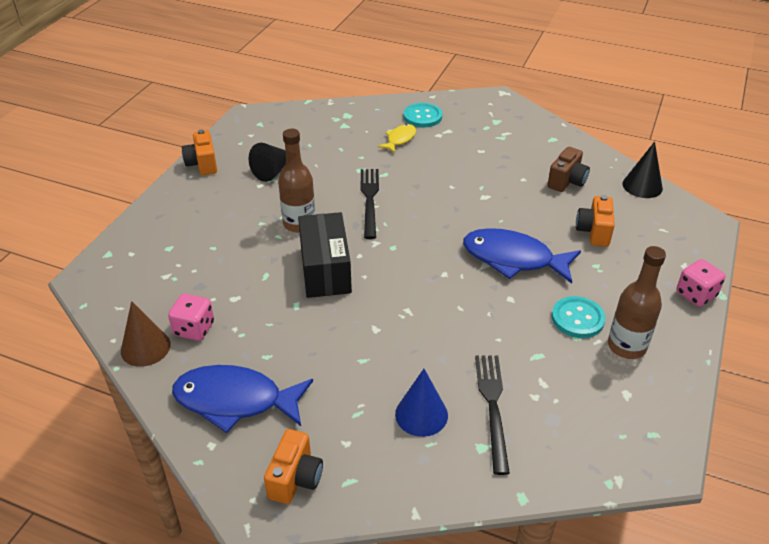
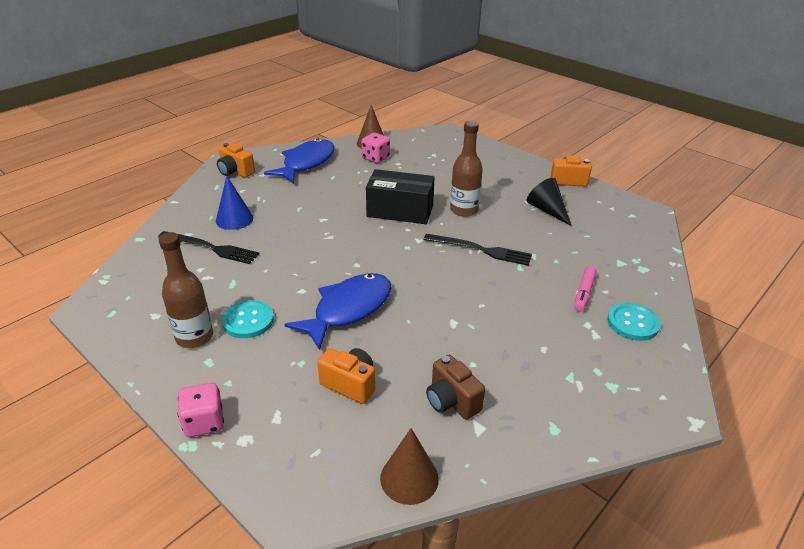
camera: 110 degrees right, 5 degrees down
yellow fish [378,124,416,153] -> pink marker [574,266,596,312]
black cone [622,141,663,198] -> brown cone [380,428,439,505]

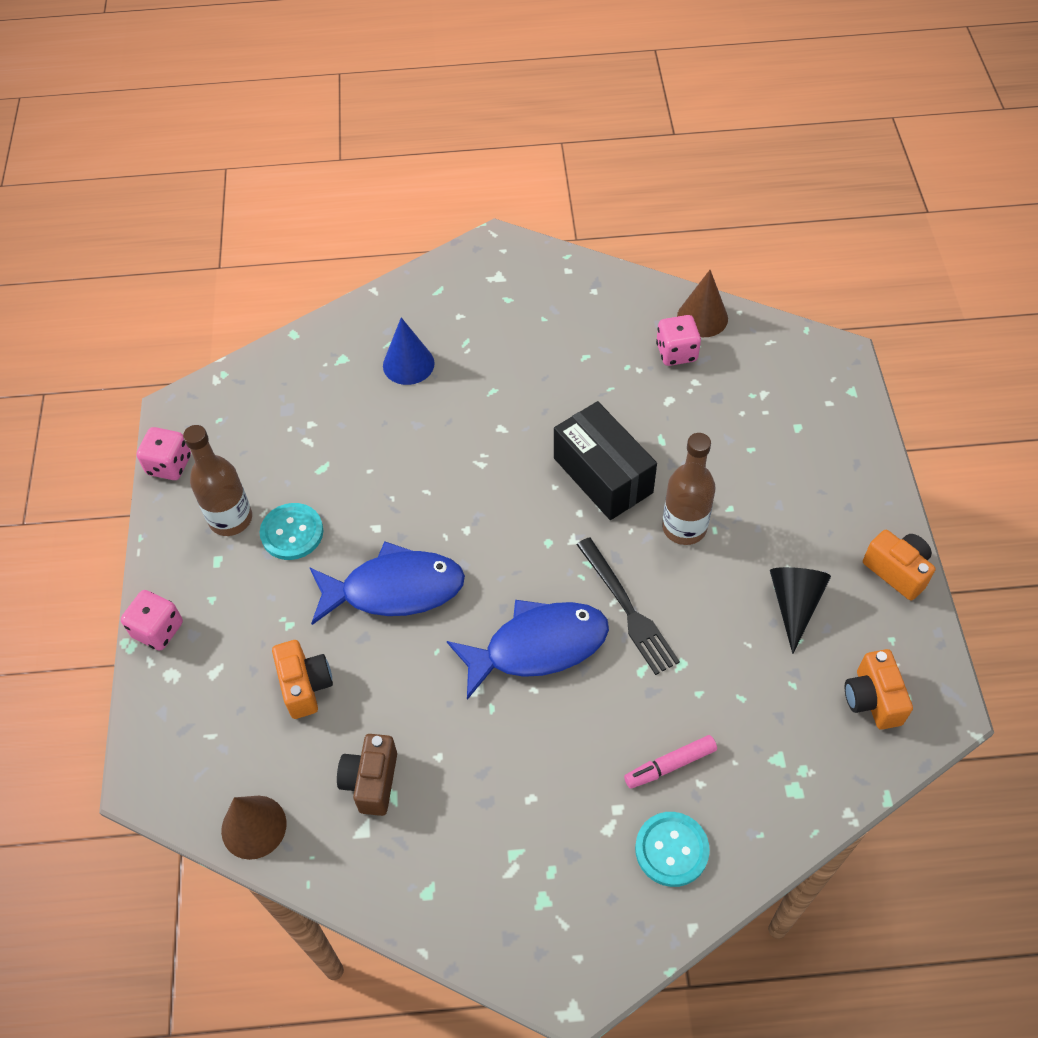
camera: 45 degrees right, 20 degrees up
black fork [158,231,259,264] -> none
orange camera [217,143,255,178] -> orange camera moved to [845,649,913,730]
blue fish [264,138,335,183] -> blue fish moved to [447,600,609,700]
none -> pink dice [137,427,191,480]

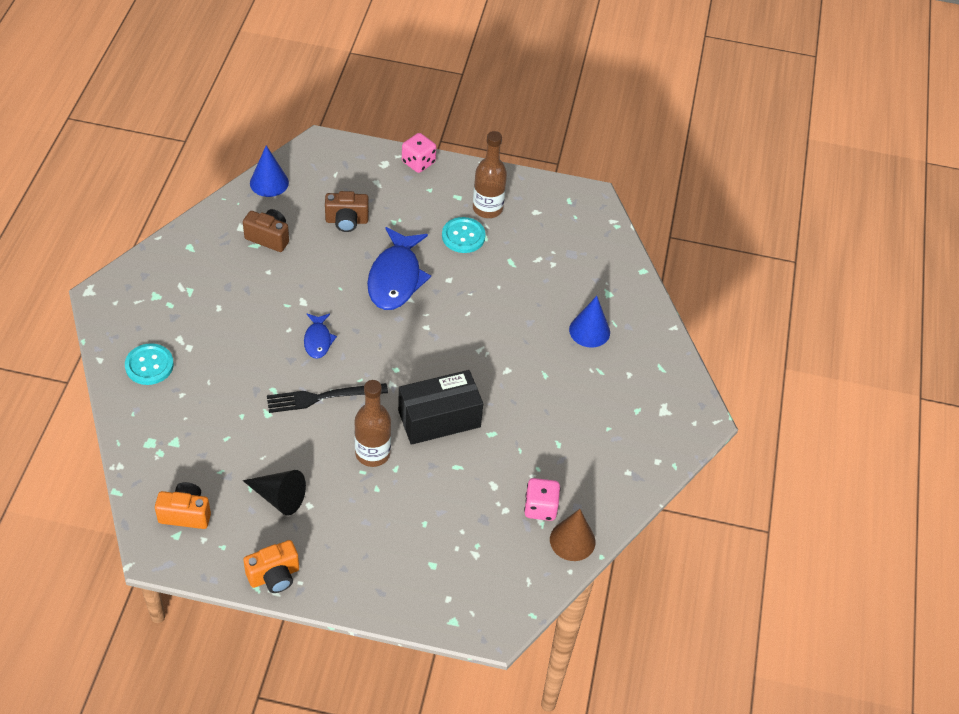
camera: 100 degrees right, 5 degrees down
pink dice [137,427,191,480] -> none
brown cone [221,796,287,860] -> blue cone [250,145,289,197]
orange camera [272,640,333,719] -> brown camera [325,191,369,232]
blue fish [447,600,609,700] -> blue fish [304,314,337,359], size x0.52
pink marker [624,735,717,789] -> none

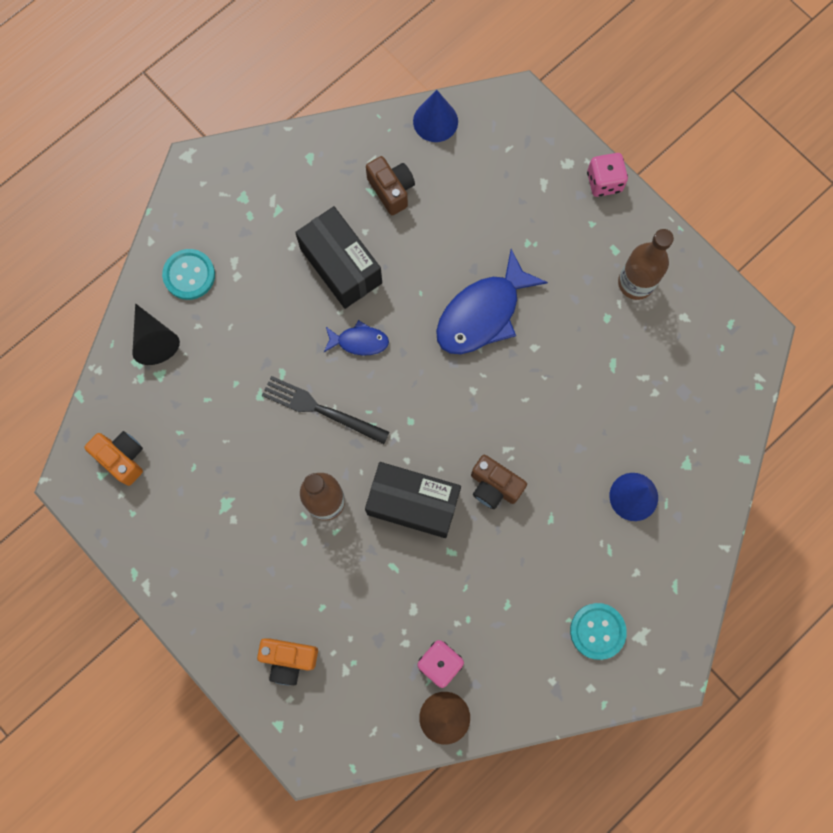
camera: 40 degrees right, 25 degrees up
black cone [243,470,306,515] -> black cone moved to [132,303,180,365]
orange camera [243,540,299,593] -> orange camera moved to [257,638,318,685]
blue fish [304,314,337,359] -> blue fish turned 120 degrees counterclockwise [324,320,389,356]
brown camera [325,191,369,232] -> brown camera moved to [471,455,527,509]
turquoise button [442,217,486,253] -> turquoise button moved to [570,603,627,660]
none -> black box [295,206,382,309]

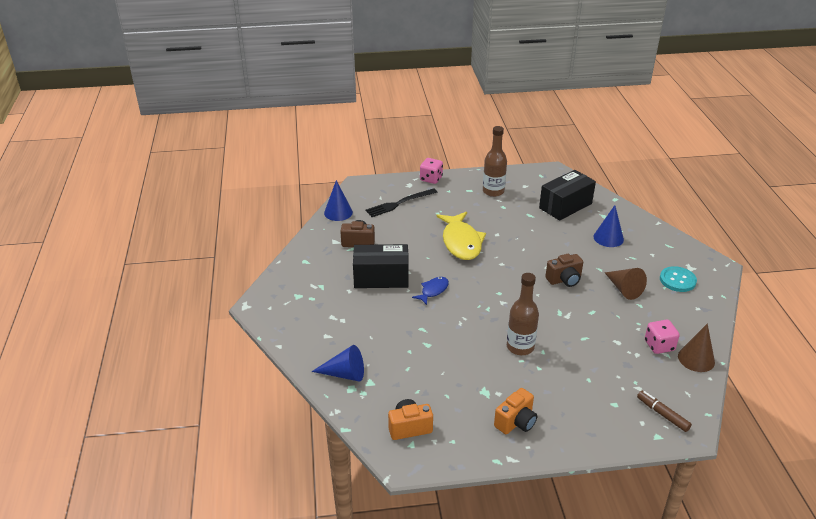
camera: 55 degrees left, 40 degrees down
black cone [132,303,180,365] -> blue cone [312,345,364,382]
turquoise button [162,249,215,300] -> none
orange camera [257,638,318,685] -> orange camera moved to [494,388,537,434]
black fork [262,376,389,444] -> black fork moved to [365,188,437,217]
black box [365,462,461,538] -> black box moved to [539,170,596,221]
blue fish [436,249,548,354] -> yellow fish [436,212,486,260]
none -> brown cone [605,268,647,300]
none -> brown marker [637,391,692,432]

